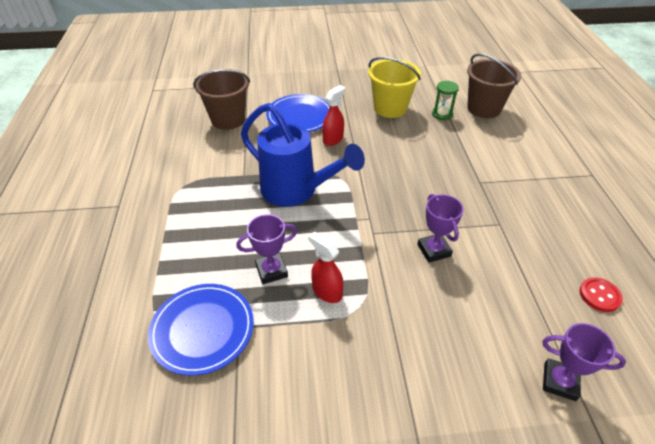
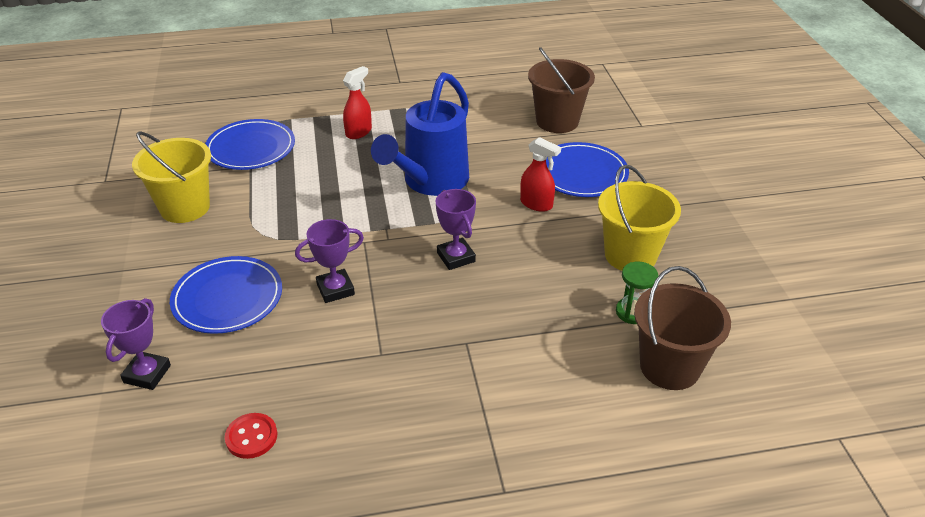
camera: 85 degrees right, 5 degrees down
purple trophy [236,214,297,284] -> purple trophy moved to [436,189,476,270]
red spray bottle [308,232,343,303] -> red spray bottle moved to [343,66,372,139]
none -> yellow bucket [132,132,211,223]
none -> blue plate [170,256,282,334]

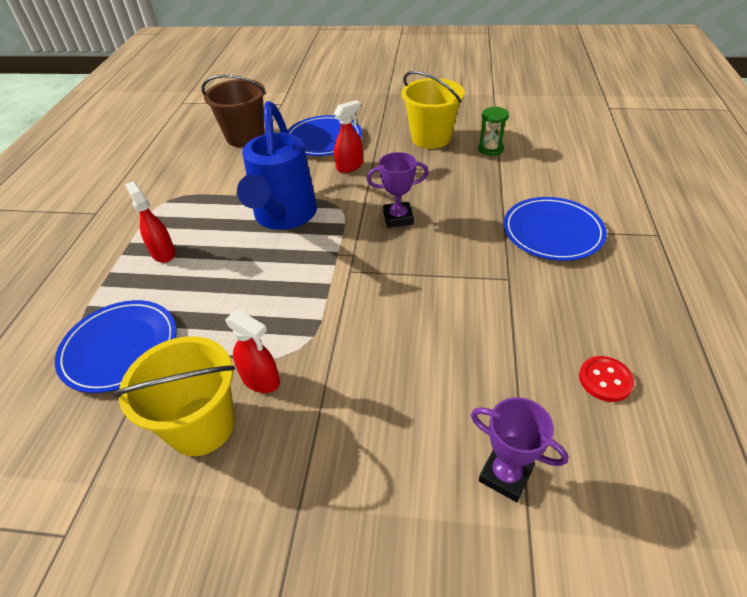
camera: 70 degrees left, 5 degrees up
blue plate [170,256,282,334] -> blue plate moved to [504,197,607,261]
purple trophy [295,219,364,303] -> none
blue watering can [371,72,469,196] -> blue watering can turned 45 degrees clockwise [237,101,317,230]
brown bucket [634,266,731,390] -> none
none -> red spray bottle [225,309,280,393]

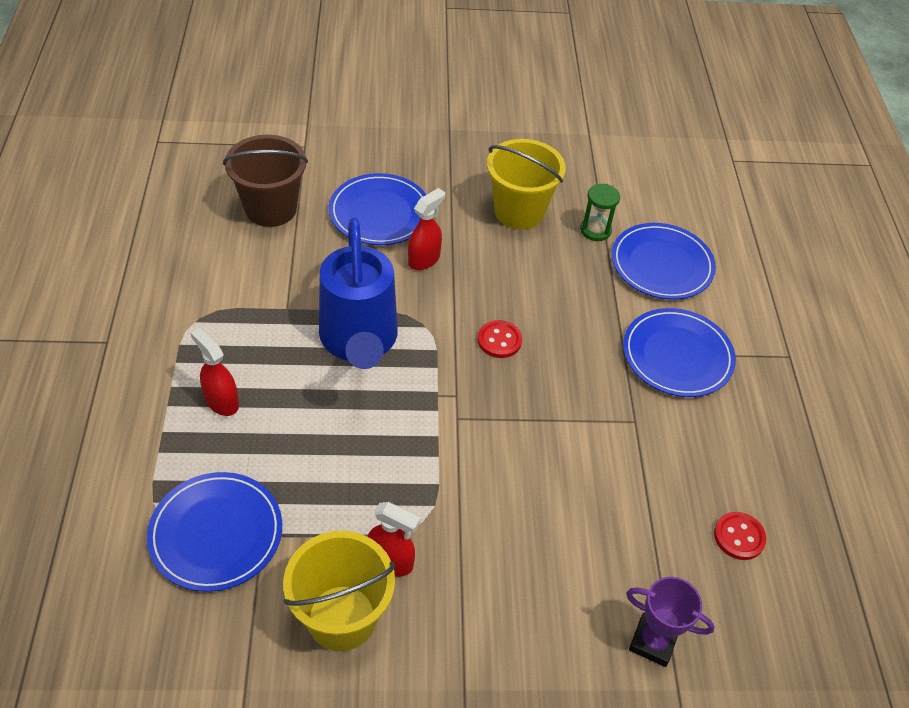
camera: 15 degrees left, 5 degrees up
purple trophy [367,152,429,228] -> red button [478,320,522,358]
none -> blue plate [612,223,716,300]

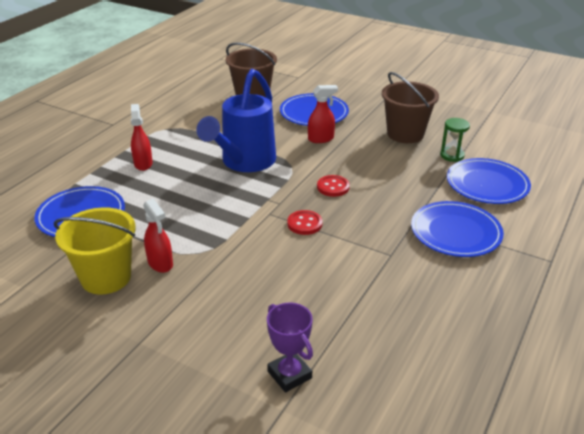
camera: 35 degrees right, 15 degrees down
yellow bucket [487,139,566,229] -> brown bucket [382,72,439,143]
red button [714,512,766,560] -> red button moved to [287,210,322,235]

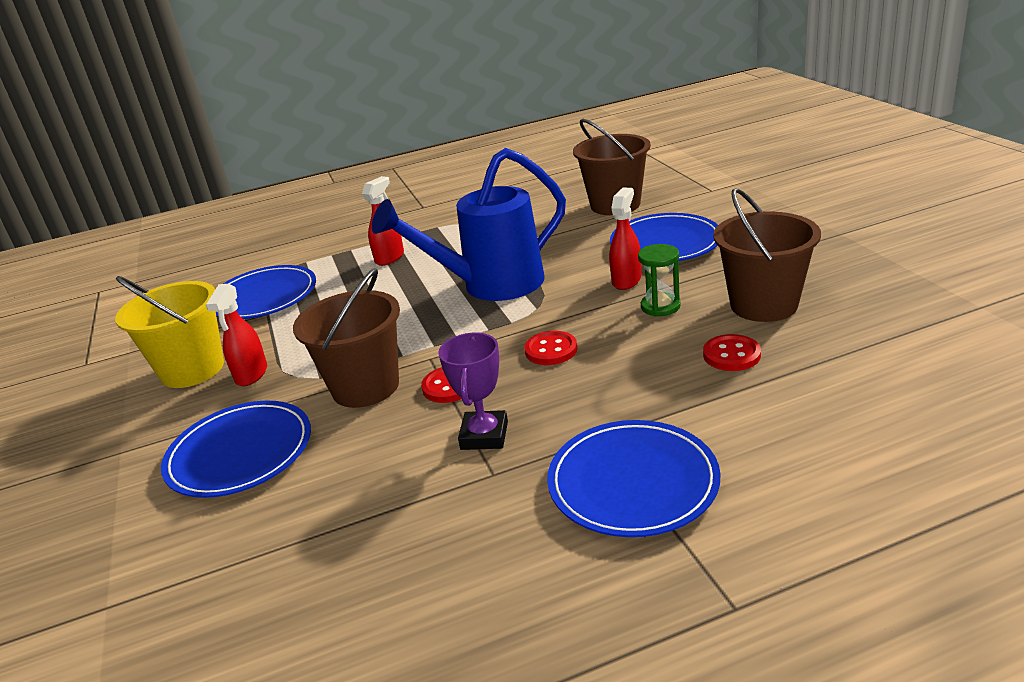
camera: 45 degrees right, 5 degrees down
purple trophy [267,303,313,392] -> purple trophy moved to [438,333,508,450]
red spray bottle [308,85,338,143] -> red spray bottle turned 90 degrees counterclockwise [609,188,641,290]
green hourglass [440,118,470,162] -> green hourglass moved to [638,244,681,316]
blue plate [447,158,531,204] -> blue plate moved to [161,401,311,498]
none -> brown bucket [293,268,400,408]
none -> red button [703,334,761,371]

